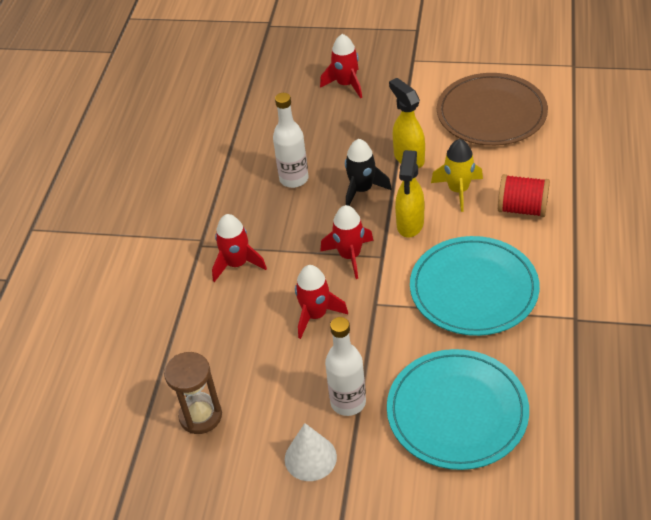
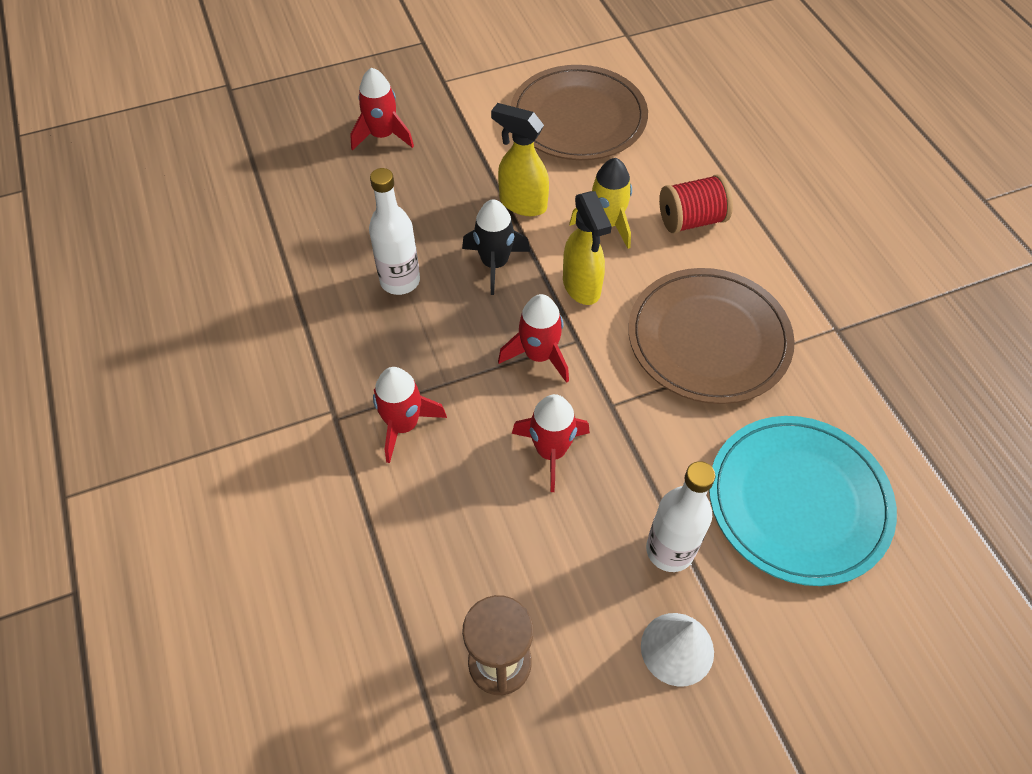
camera: 35 degrees left, 10 degrees up
turquoise plate [410,236,540,336] -> brown plate [628,268,795,404]

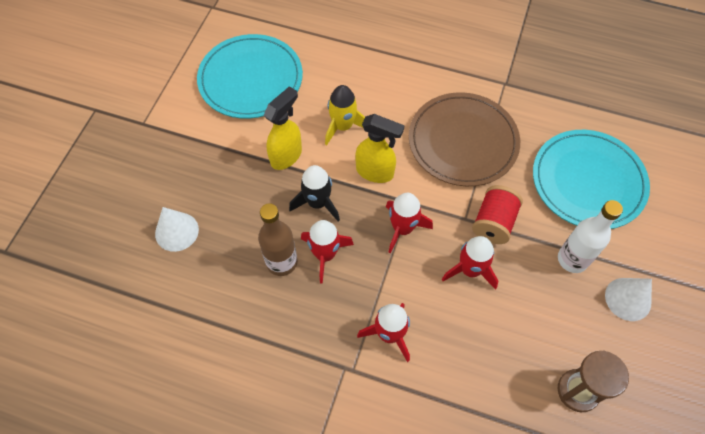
camera: 50 degrees left, 5 degrees up
red rocket [350,67,414,151] -> red rocket moved to [301,220,354,284]
white bottle [369,168,420,295] -> brown bottle [258,203,297,276]
yellow spray bottle [491,103,549,216] -> yellow spray bottle turned 150 degrees clockwise [263,86,302,170]
brown plate [511,65,648,160] -> turquoise plate [197,34,303,119]
red spool [659,174,733,234] -> red spool moved to [472,185,523,244]
none -> white cone [155,207,199,252]

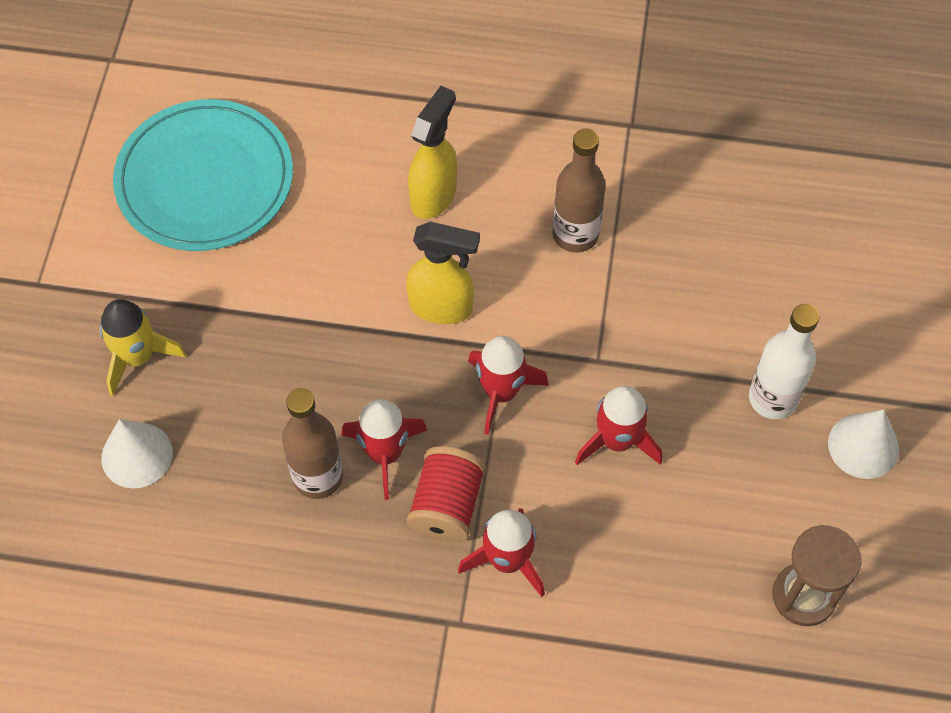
camera: 10 degrees left, 0 degrees up
yellow spray bottle [263,86,302,170] -> yellow spray bottle moved to [408,86,457,219]
black rocket [289,165,340,221] -> none
yellow rocket [325,85,365,145] -> yellow rocket moved to [100,299,186,396]
brown plate [409,92,520,186] -> brown bottle [552,128,606,253]
red spool [472,185,523,244] -> red spool moved to [406,446,486,542]
turquoise plate [533,130,650,229] -> none

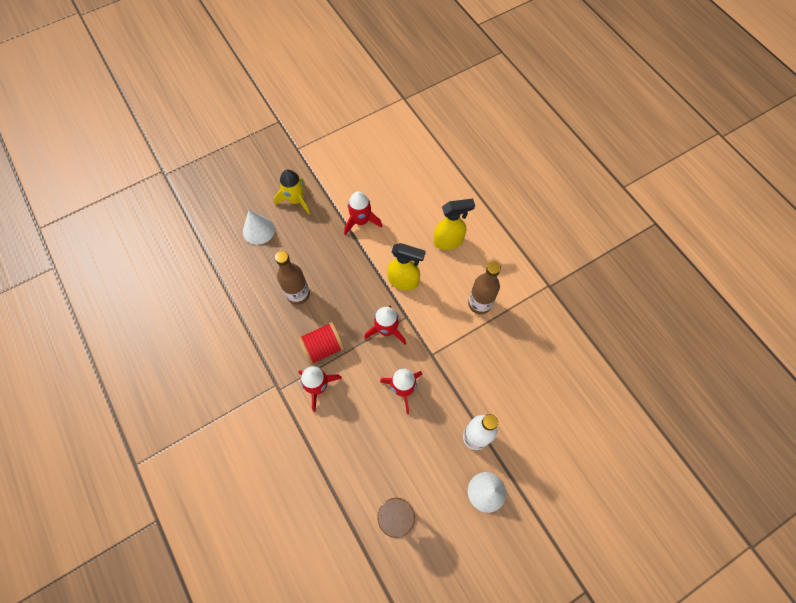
camera: 50 degrees right, 5 degrees up
turquoise plate [113,99,293,251] -> none
red rocket [341,399,428,500] -> red rocket moved to [344,191,382,235]
yellow spray bottle [406,222,480,324] -> yellow spray bottle turned 45 degrees counterclockwise [387,243,426,290]

